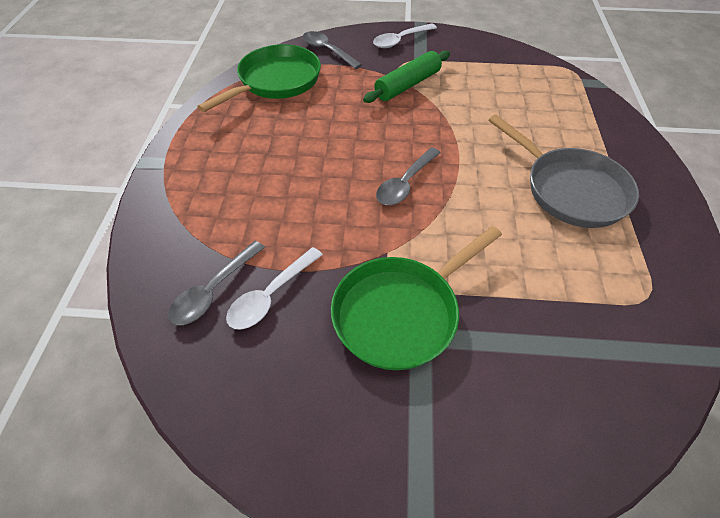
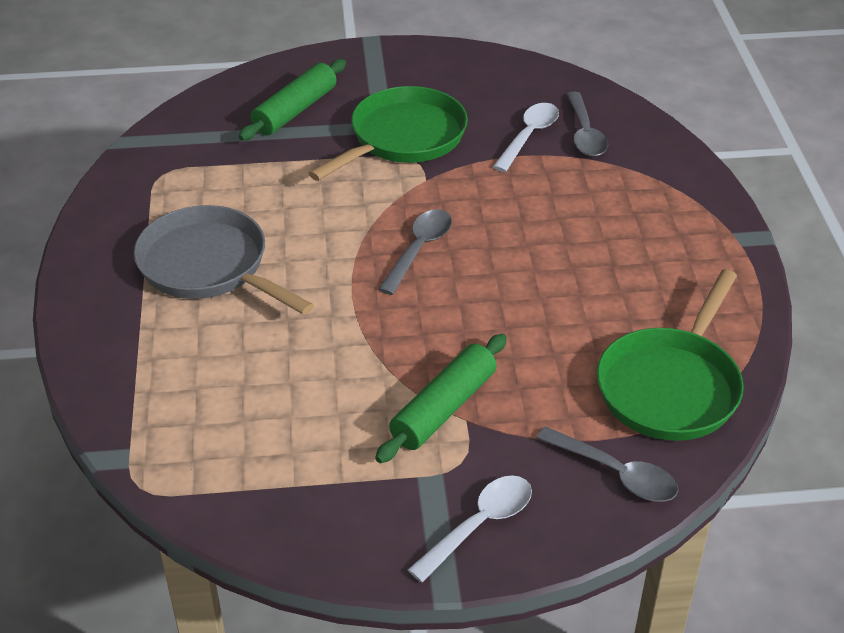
camera: 170 degrees right, 10 degrees down
grey spoon [168,241,265,325] -> grey spoon turned 150 degrees clockwise [566,92,608,157]
none -> green rolling pin [239,59,346,141]

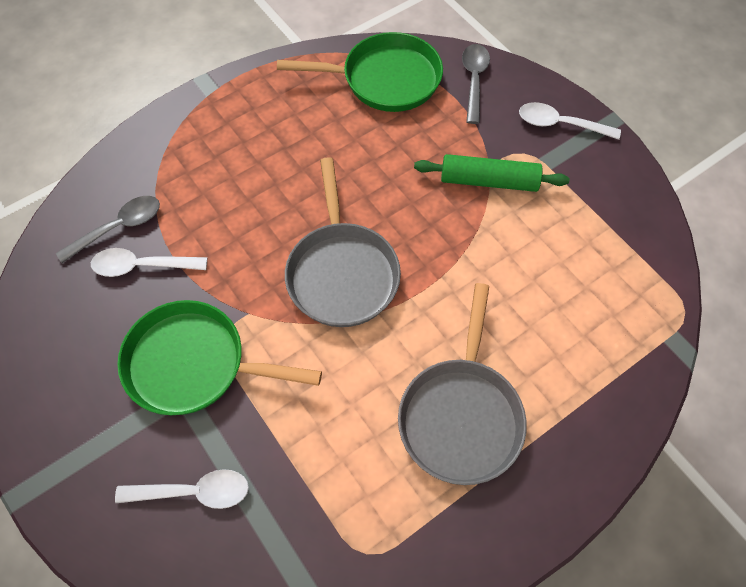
camera: 120 degrees left, 20 degrees up
green rolling pin [239,59,346,141] -> white spoon [115,469,249,509]
grey spoon [378,209,452,295] -> grey pan [285,157,401,327]

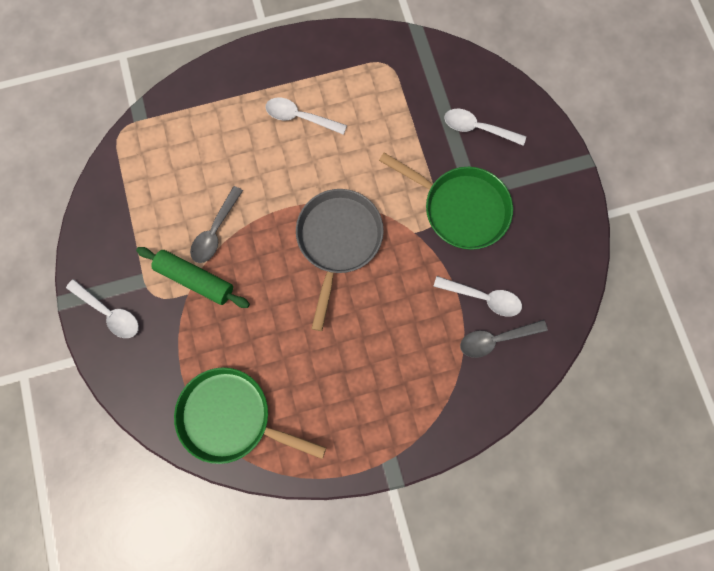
camera: 160 degrees left, 15 degrees up
grey pan [398,283,527,485] -> white spoon [265,97,347,135]
grey spoon [462,44,490,124] -> grey spoon moved to [190,186,243,263]

